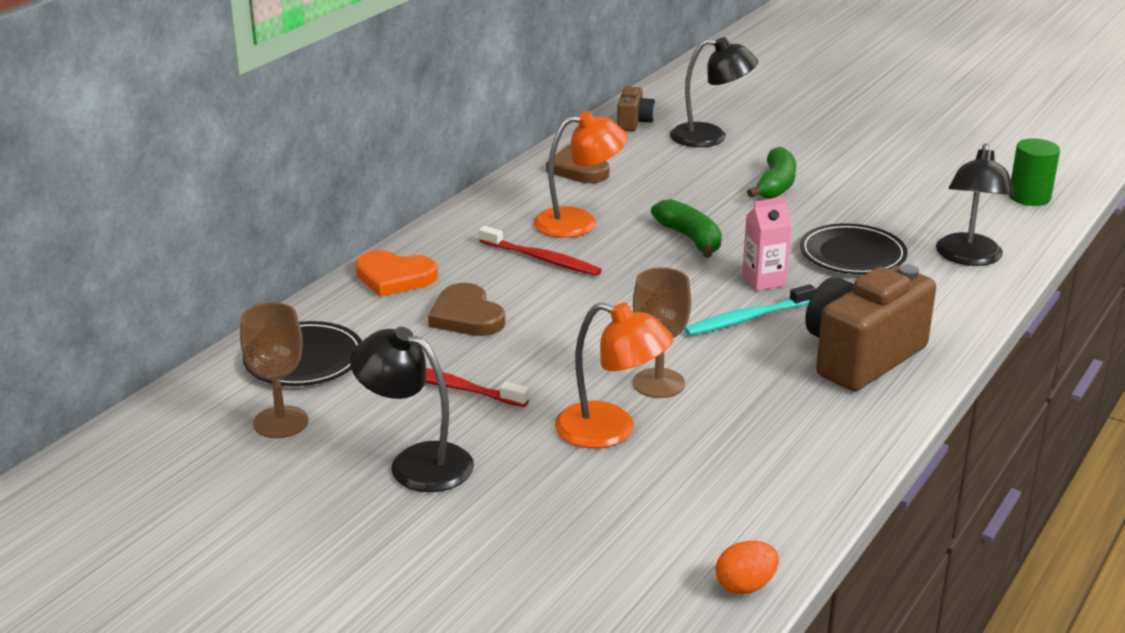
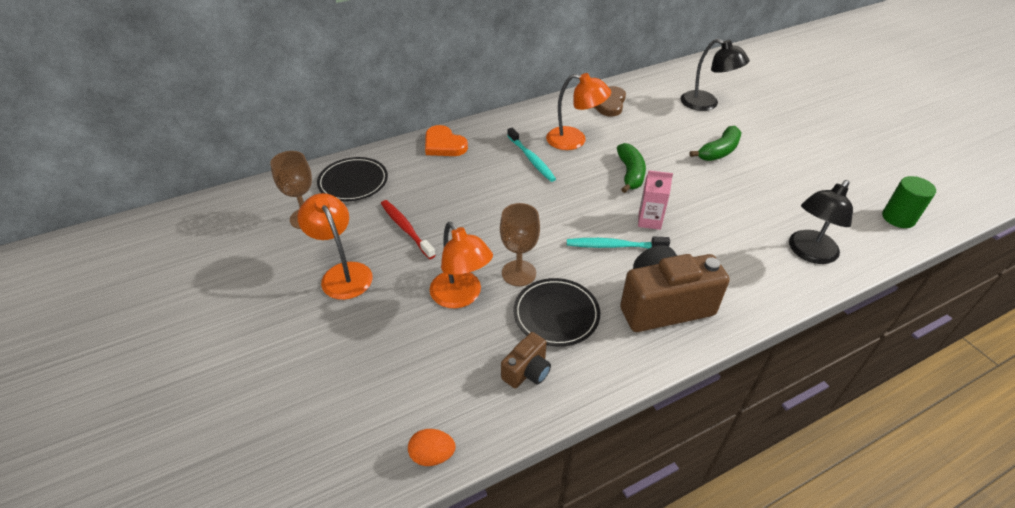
camera: 30 degrees right, 15 degrees up
black lamp [350,327,474,492] -> orange lamp [297,193,373,300]
brown heart [428,283,505,336] -> none
red toothbrush [479,226,602,276] -> turquoise toothbrush [507,128,556,182]
brown camera [617,87,655,131] -> brown camera moved to [501,332,551,388]
black plate [800,223,908,275] -> black plate moved to [514,278,600,347]

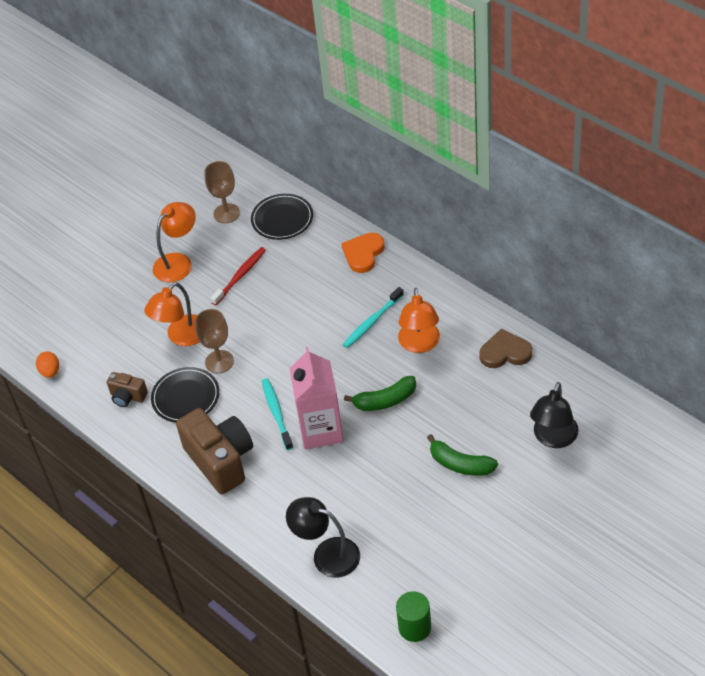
camera: 75 degrees right, 5 degrees up
pink carton [638,170,673,230] -> pink carton [289,347,344,449], size x1.87

